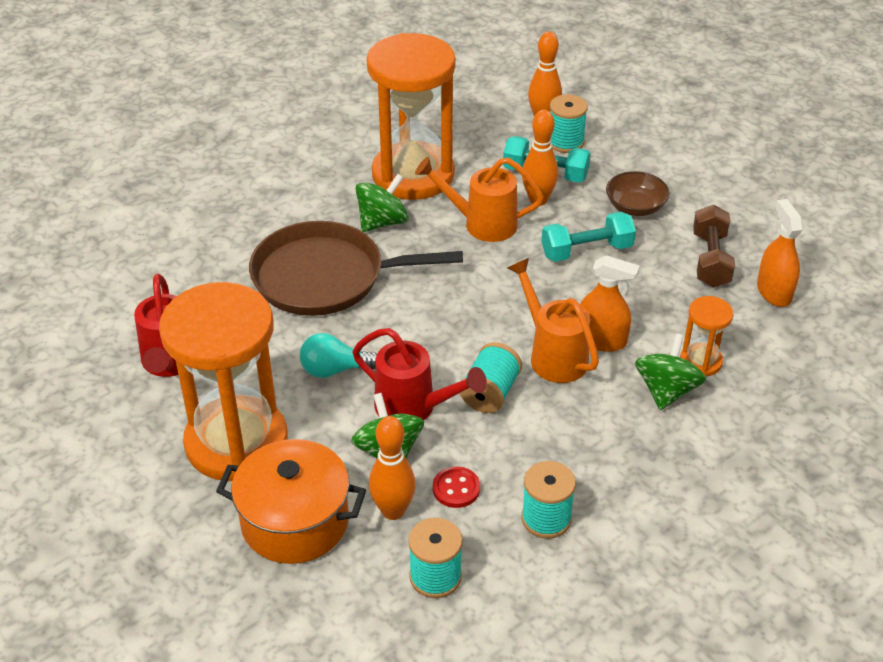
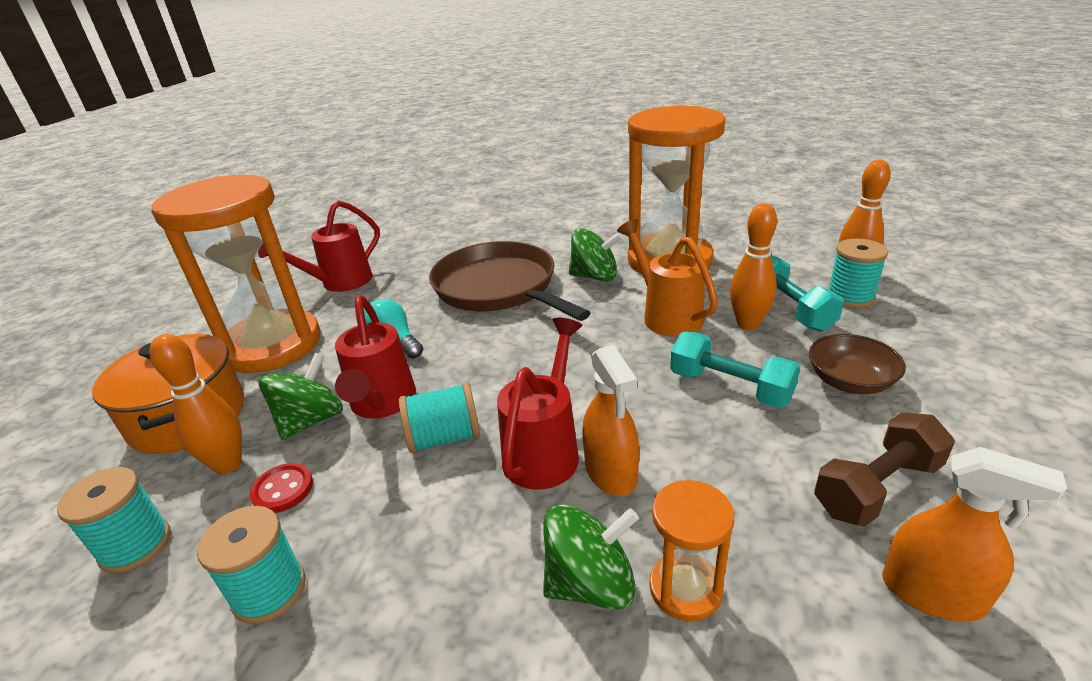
camera: 55 degrees right, 10 degrees down
orange watering can [508,258,599,383] -> red watering can [497,318,582,490]
orange spray bottle [757,199,803,307] -> orange spray bottle turned 75 degrees clockwise [882,447,1067,621]

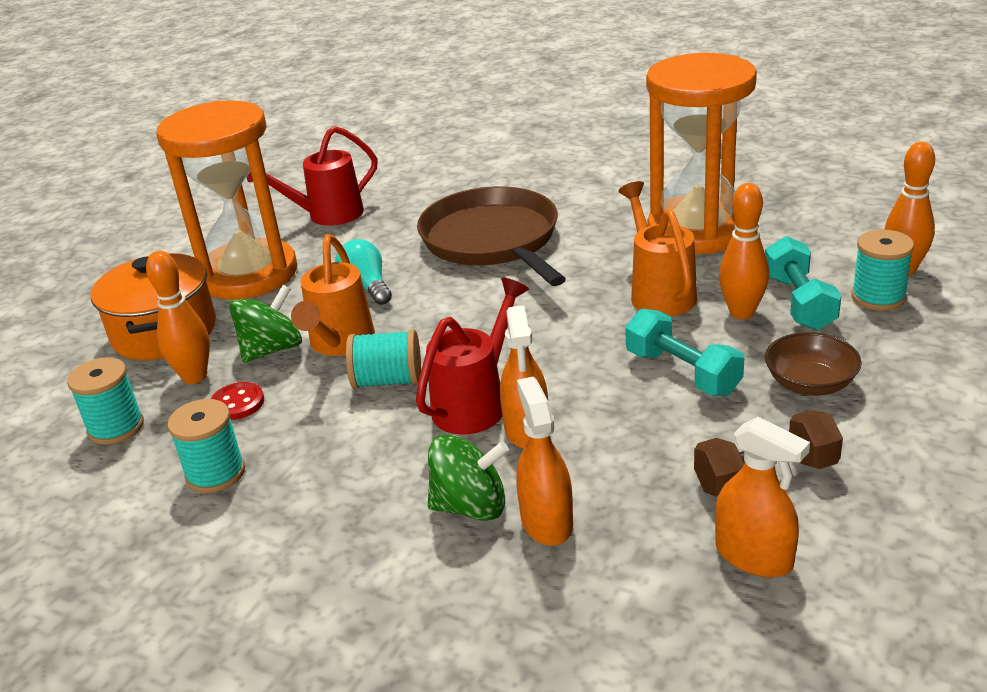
camera: 15 degrees right, 0 degrees up
red watering can [335,295,416,419] -> orange watering can [291,234,375,356]
green spinning top [569,228,622,282] -> none
orange hourglass [649,480,734,622] -> orange spray bottle [516,377,573,546]

